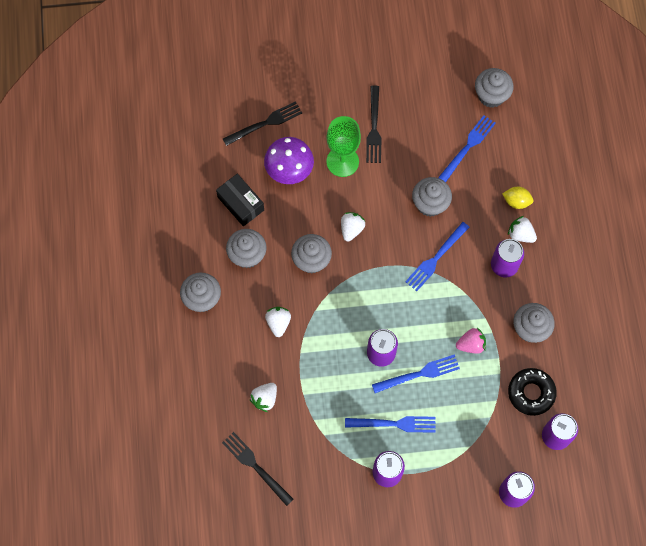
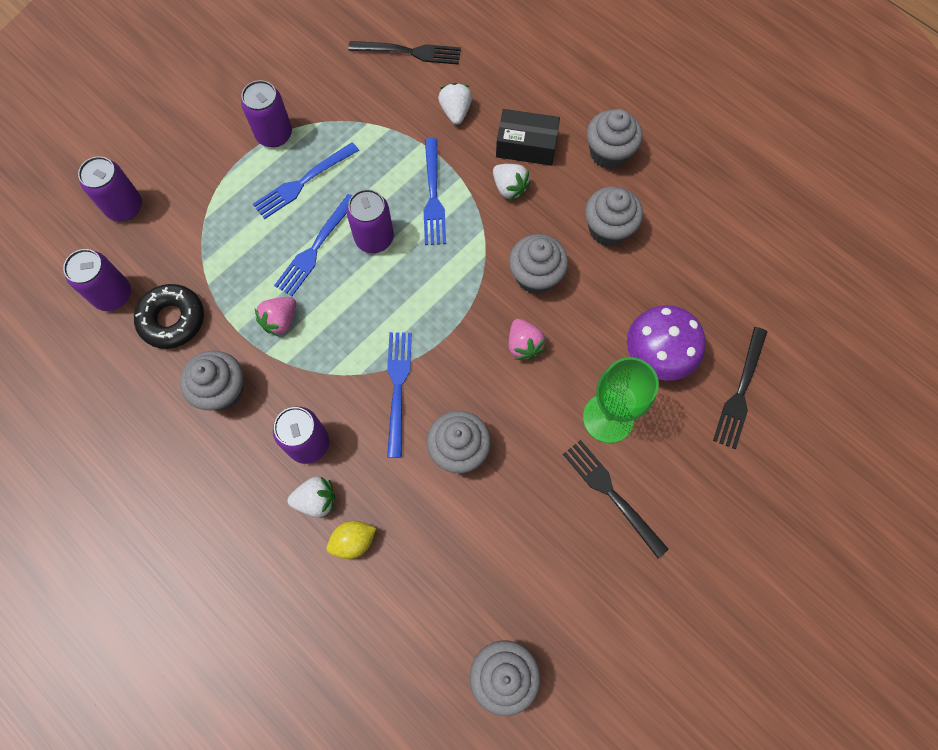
camera: 140 degrees right, 0 degrees up
black box [216,174,264,227] -> black box moved to [496,109,560,166]
white strawberry [341,212,365,242] -> pink strawberry [508,319,545,360]
blue fork [438,115,496,182] -> blue fork moved to [423,138,446,245]

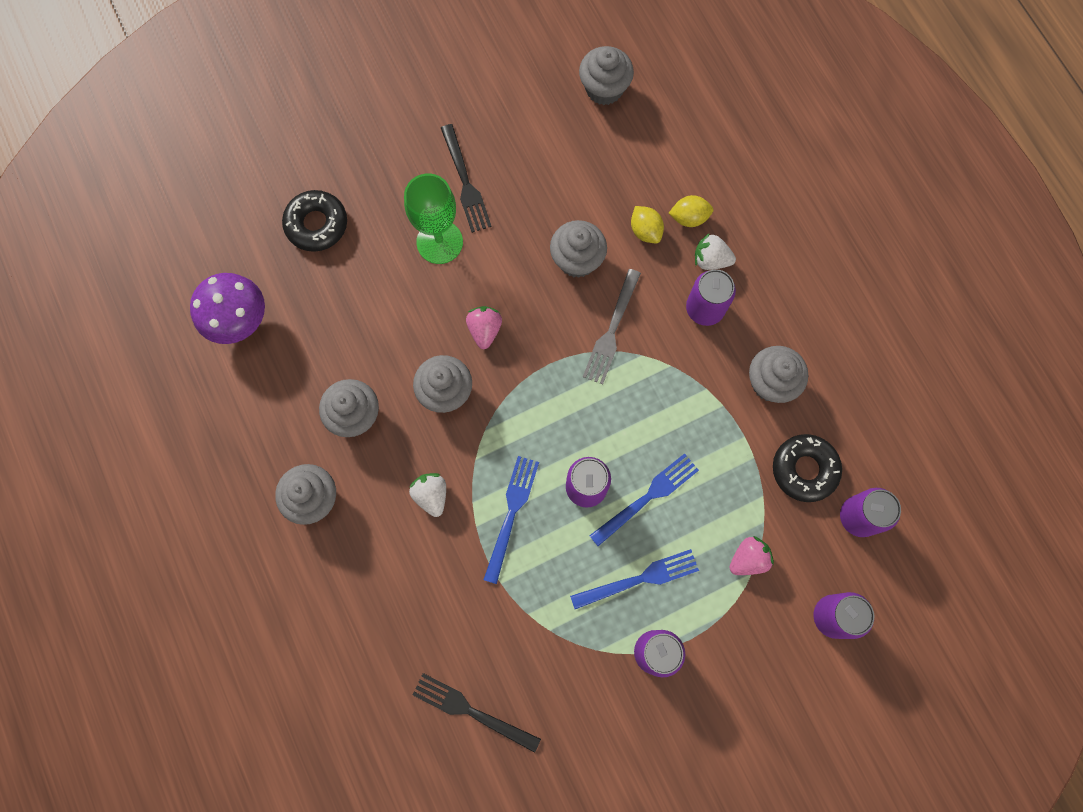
camera: 160 degrees left, 5 degrees up
pink strawberry [255,297,296,337] -> pink strawberry moved to [729,536,774,575]
blue fork [387,332,412,458] -> grey fork [583,269,641,384]
white strawberry [438,83,472,125] -> none
black box [496,109,560,166] -> none
purple mushroom [627,305,706,381] -> purple mushroom moved to [190,273,265,344]
black fork [713,327,767,449] -> black donut [282,190,347,252]
none -> yellow lemon [631,206,664,243]

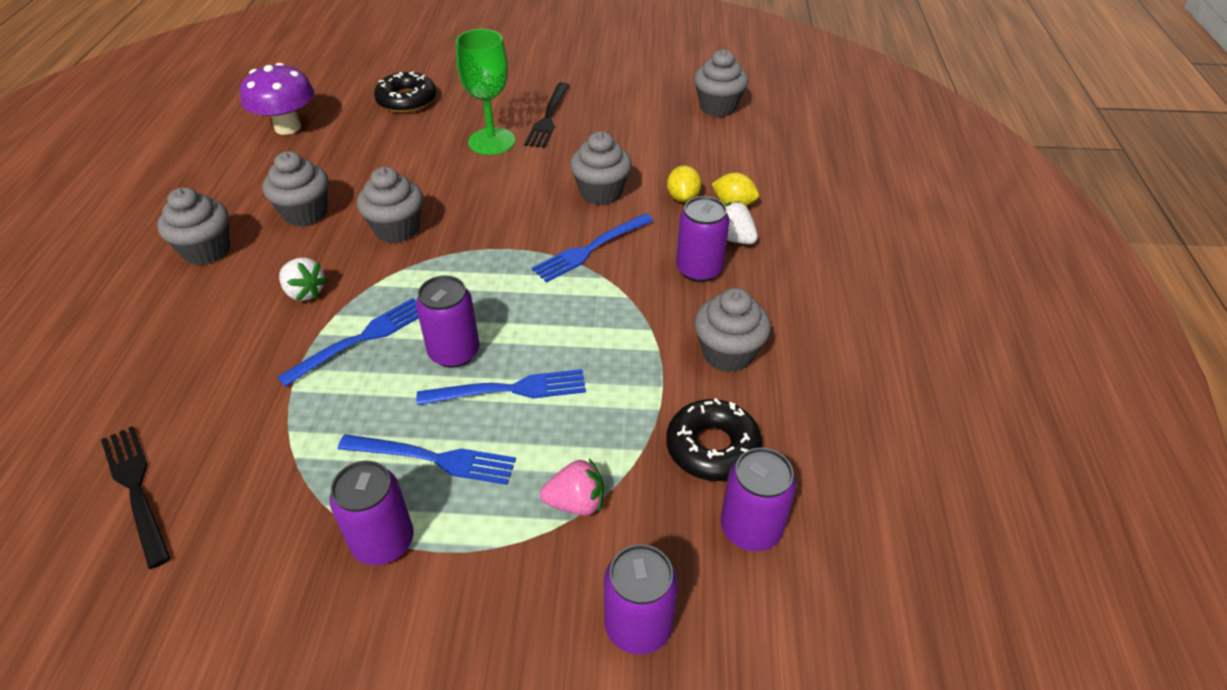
camera: 30 degrees right, 30 degrees down
white strawberry [409,473,446,517] -> white strawberry turned 120 degrees clockwise [279,257,328,301]
pink strawberry [466,306,502,349] -> none
grey fork [583,269,641,384] -> blue fork [532,213,654,283]

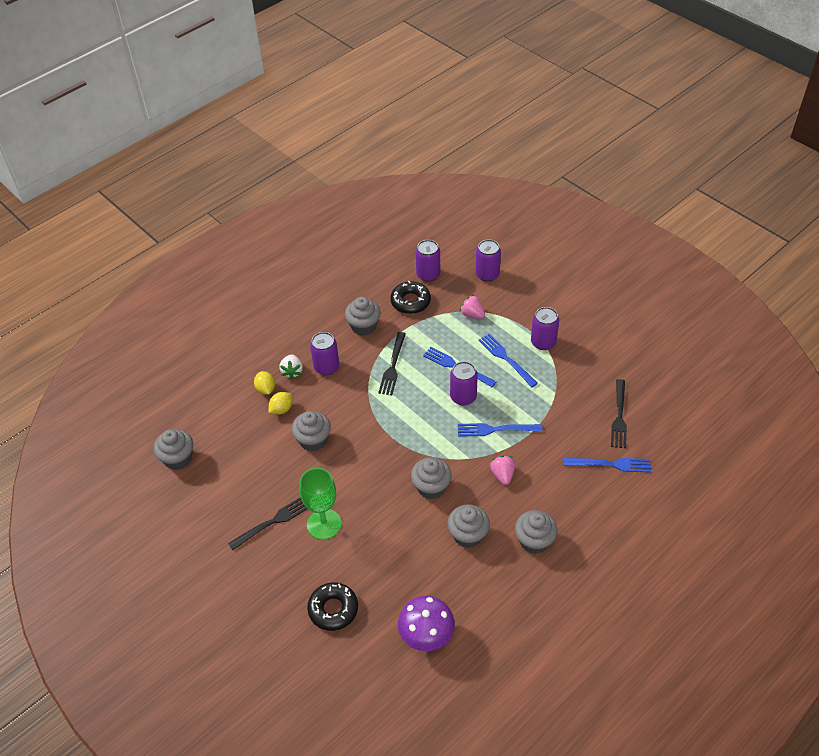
camera: 135 degrees left, 5 degrees up
white strawberry [279,257,328,301] -> pink strawberry [490,456,515,485]
blue fork [532,213,654,283] -> blue fork moved to [563,458,651,472]
none -> black fork [378,332,406,395]

